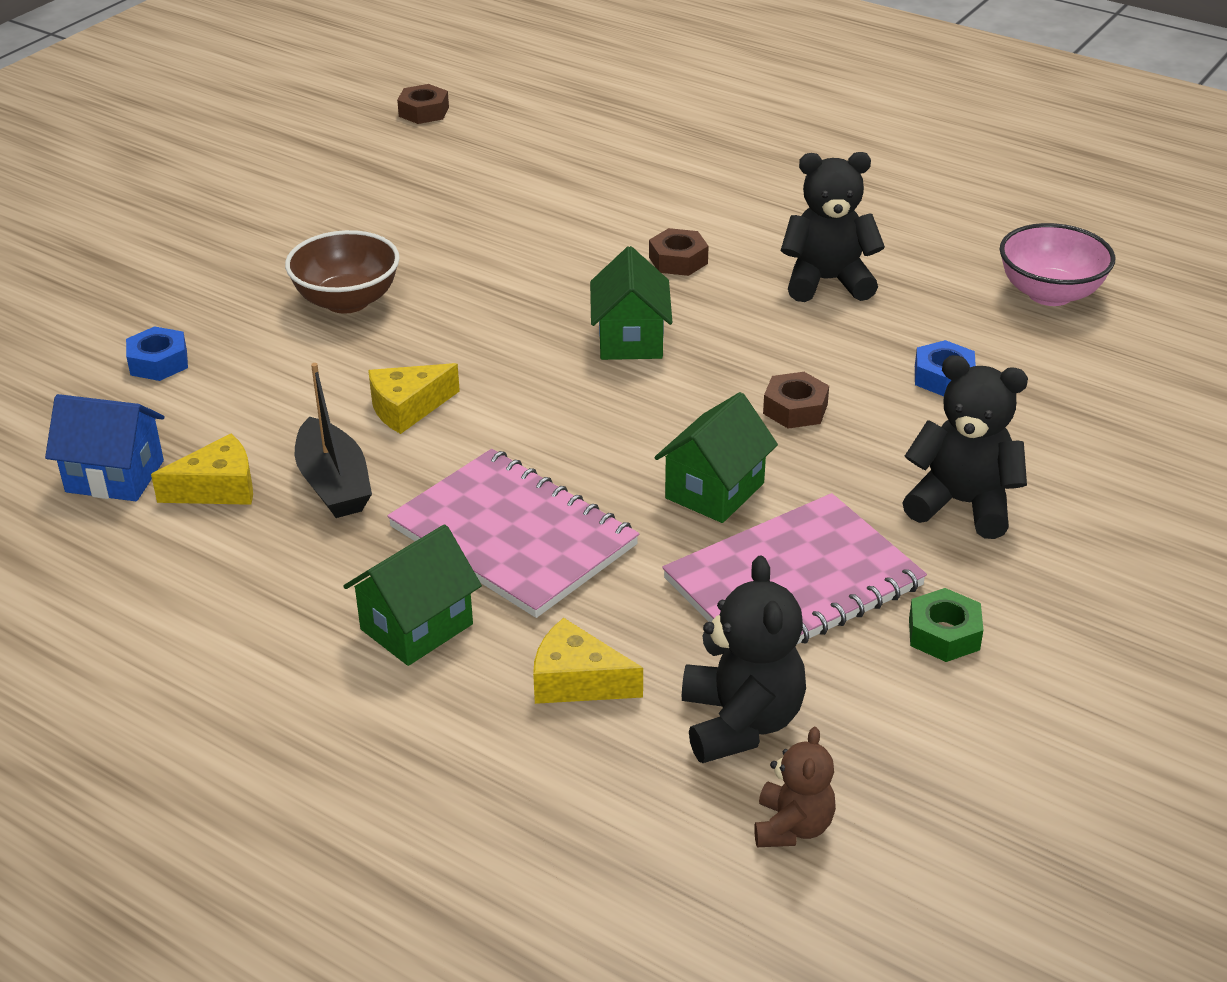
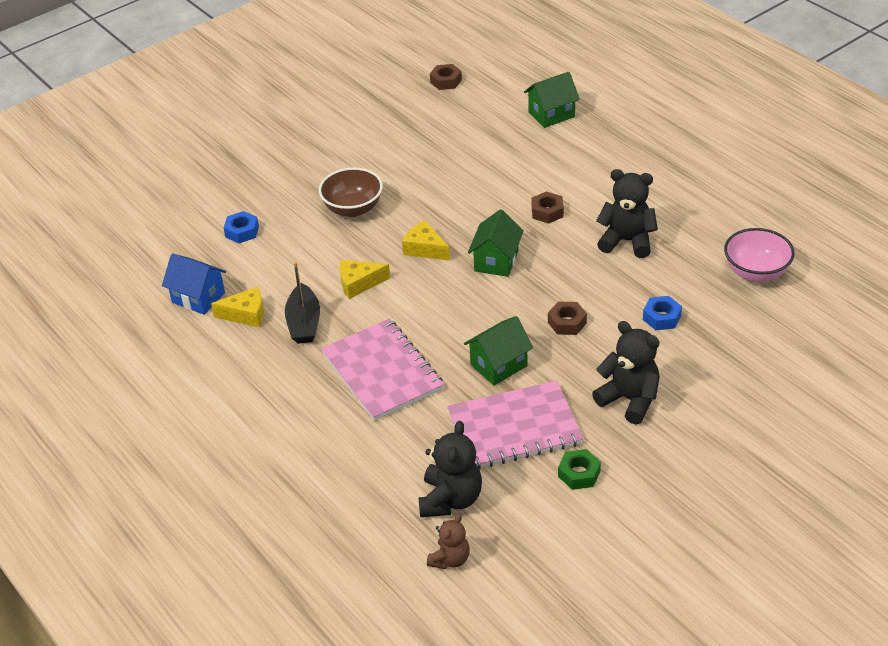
camera: 20 degrees right, 5 degrees up
green house [343,524,482,666] -> green house moved to [524,72,580,128]
yellow cheese [533,618,643,704] -> yellow cheese moved to [402,221,450,261]

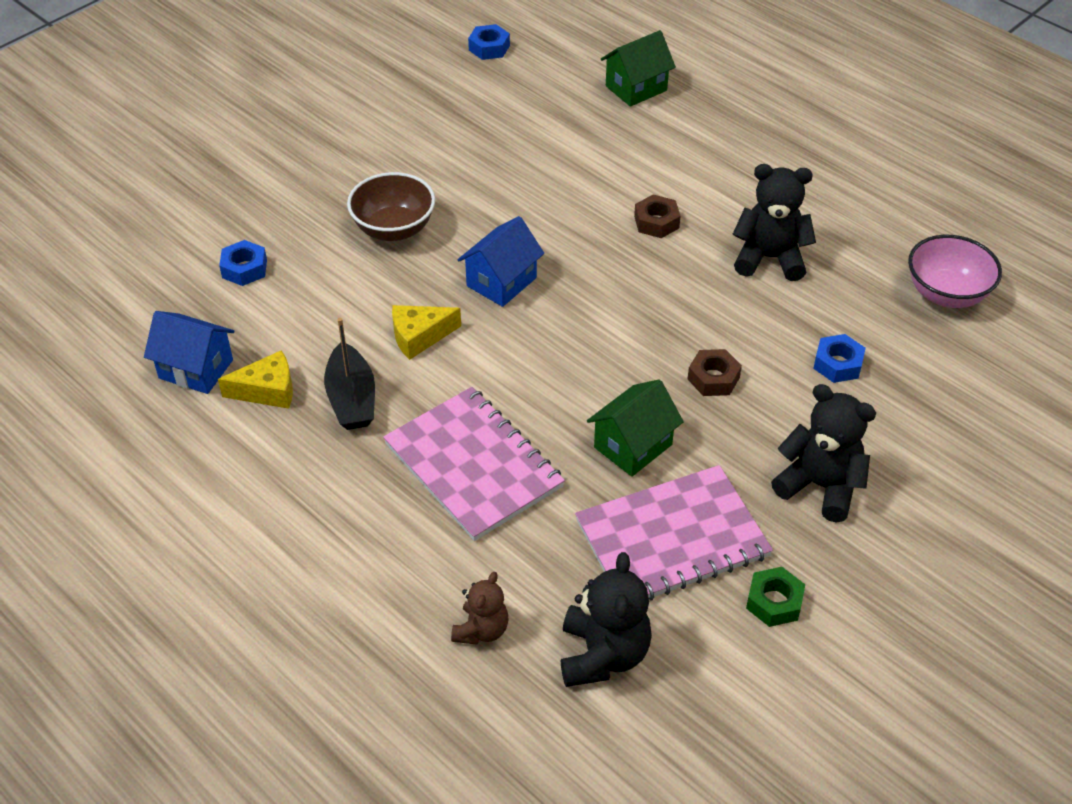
camera: 10 degrees left, 5 degrees up
yellow cheese [402,221,450,261] -> blue house [458,216,544,307]
brown teddy bear [427,514,470,569] -> brown teddy bear moved to [451,572,508,645]
brown nut [430,64,462,90] -> blue nut [468,24,510,60]
green house [468,209,524,277] -> none

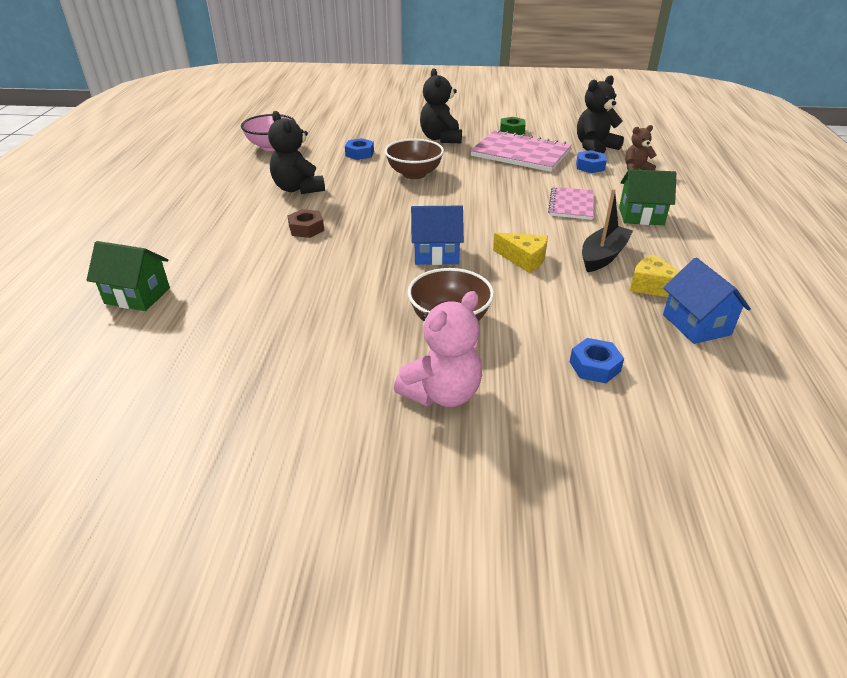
camera: 130 degrees left, 10 degrees down
pink notebook [383,387,565,541] -> pink notebook [548,187,594,220], size x0.59
blue nut [468,24,510,60] -> blue nut moved to [576,150,607,173]
green house [587,379,684,477] -> green house moved to [619,169,676,225]
brown nut [687,349,742,396] -> brown bowl [385,139,444,179]
none -> pink teddy bear [394,291,482,407]

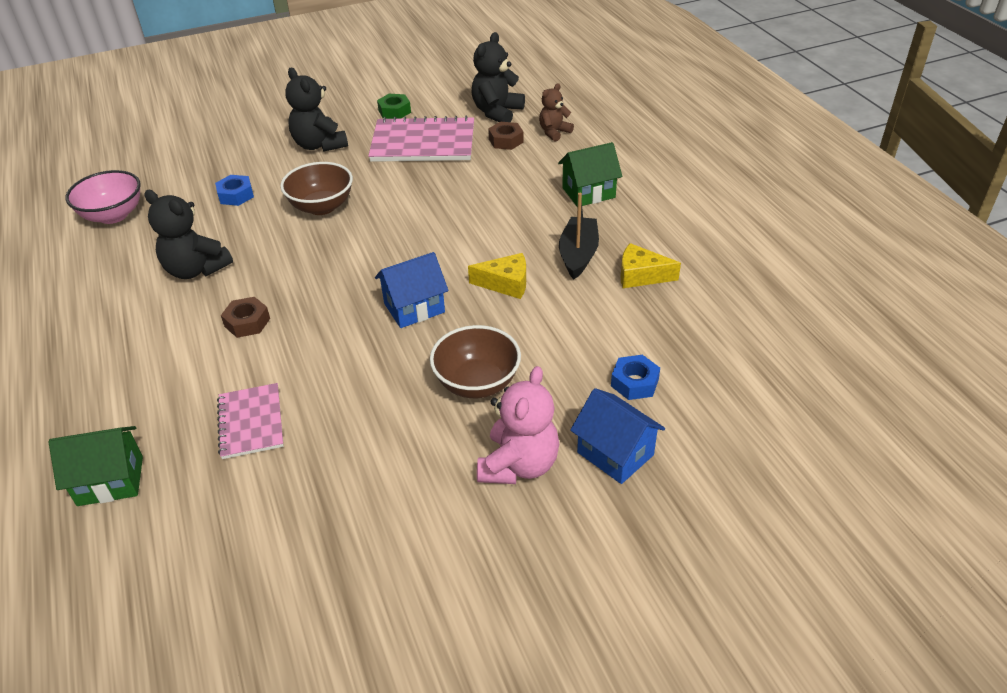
camera: 25 degrees left, 5 degrees up
pink notebook [548,187,594,220] -> pink notebook moved to [217,383,284,459]
blue nut [576,150,607,173] -> brown nut [488,122,524,150]
blue house [663,258,751,344] -> blue house moved to [570,388,665,484]

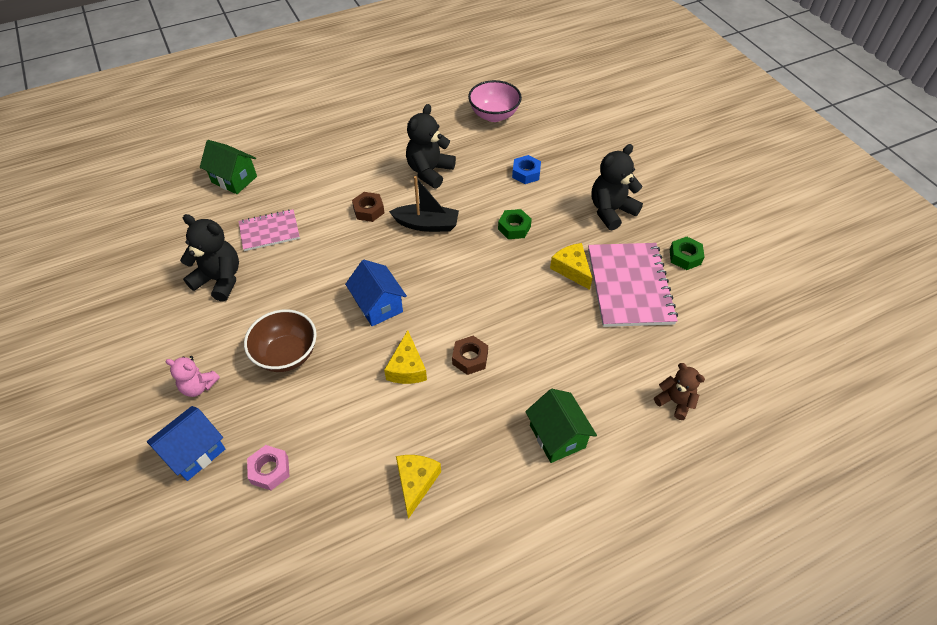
camera: 85 degrees right, 10 degrees up
green house [49,426,143,506] -> green house turned 45 degrees counterclockwise [200,140,257,194]
brown bowl [280,162,353,215] -> green nut [498,209,532,239]
black teddy bear [471,32,525,122] -> black teddy bear moved to [180,214,239,302]
pink teddy bear [477,366,559,484] -> pink teddy bear [165,356,220,397], size x0.61
brown nut [488,122,524,150] -> brown nut moved to [452,336,488,375]
black boat [559,193,599,280] -> black boat moved to [389,176,459,232]
blue nut [611,355,660,400] -> pink nut [247,445,290,490]
none -> yellow cheese [550,243,592,290]

